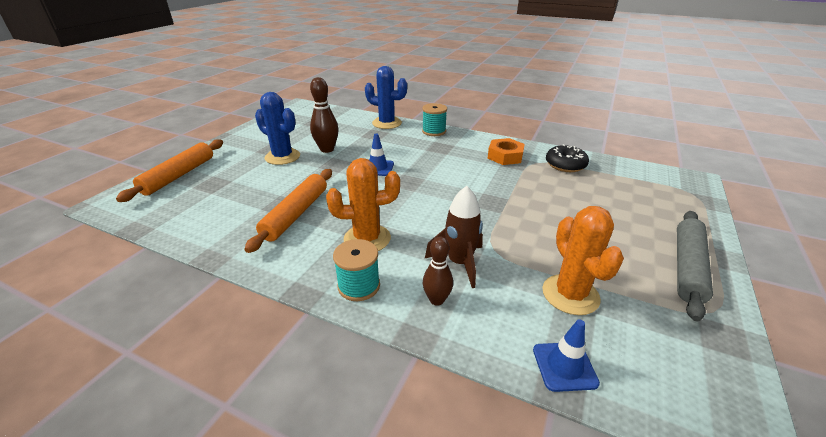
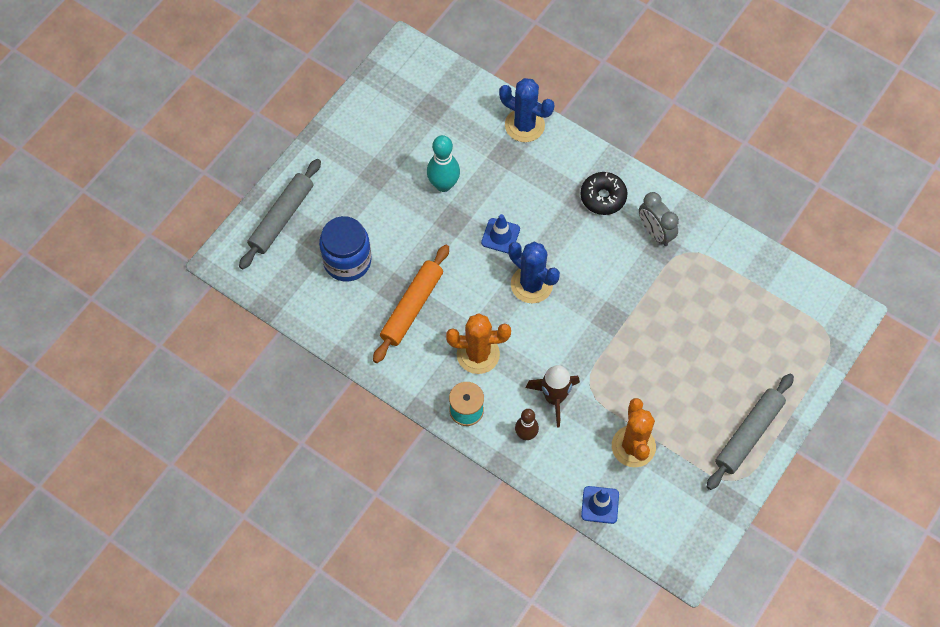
camera: 10 degrees right, 30 degrees up
orange rolling pin [116,139,223,202] -> grey rolling pin [239,159,321,270]
blue cactus [255,92,300,165] -> blue cactus moved to [508,242,560,303]
brown bowling pin [310,77,339,153] -> turquoise bowling pin [427,135,460,192]
turquoise spool [422,103,447,136] -> none
orange nut [488,138,525,165] -> grey clock [639,192,679,246]
black donut [546,144,589,172] -> black donut moved to [580,172,627,215]
none -> blue jar [319,216,371,281]

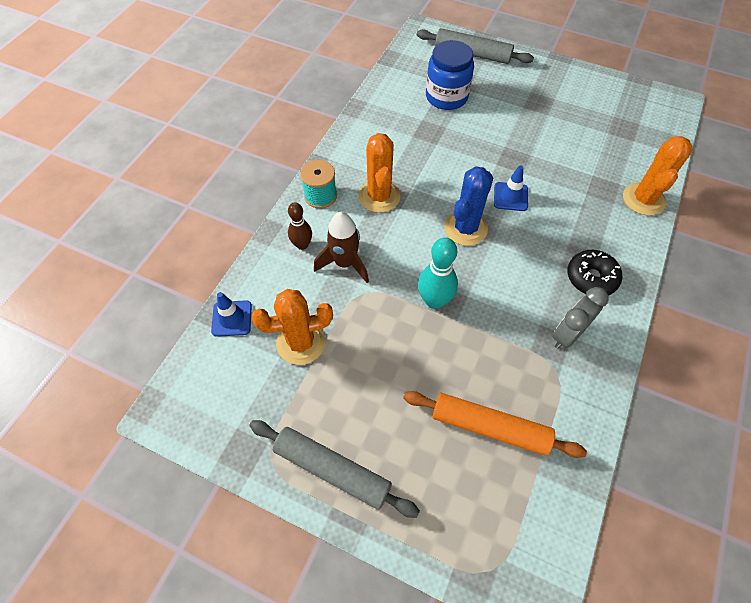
camera: 80 degrees right, 5 degrees down
orange rolling pin [373,245,449,363] -> orange rolling pin moved to [403,391,587,458]
turquoise bowling pin [427,135,460,192] -> turquoise bowling pin moved to [418,237,458,309]
blue cactus [499,78,554,142] -> orange cactus [623,136,693,216]

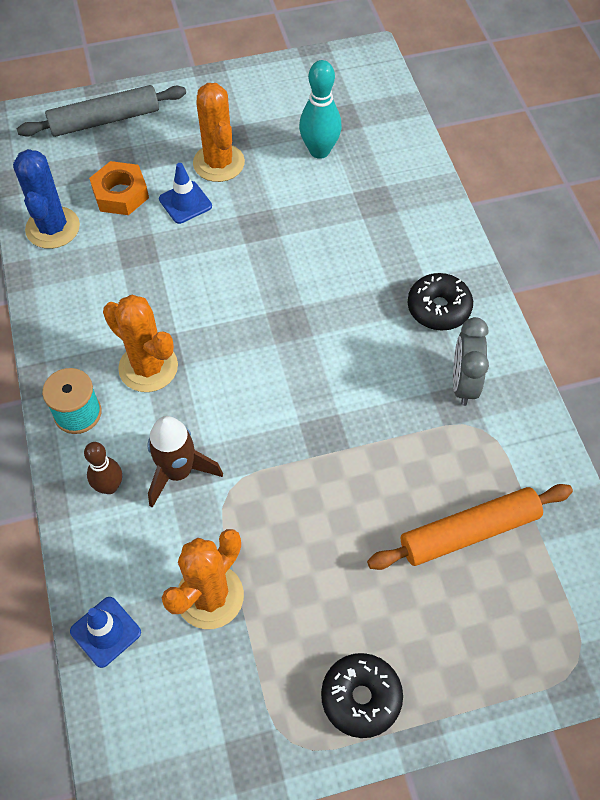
camera: 40 degrees left, 0 degrees up
grey rolling pin [249,420,420,518] -> black donut [321,653,403,738]
turquoise bowling pin [418,237,458,309] -> turquoise bowling pin moved to [299,60,342,159]
blue jar [426,40,474,110] -> orange nut [89,161,149,215]
blue cactus [444,166,493,246] -> blue cactus moved to [13,149,80,249]
blue traffic cone [494,165,528,211] -> blue traffic cone moved to [159,163,212,224]
orange cactus [623,136,693,216] -> orange cactus moved to [193,83,245,182]

